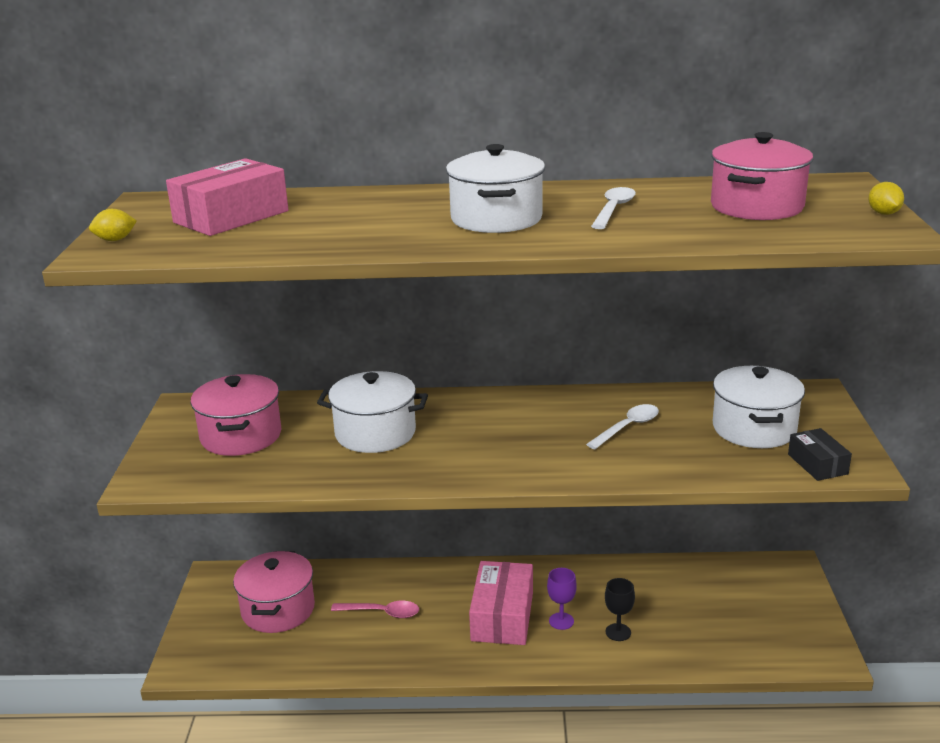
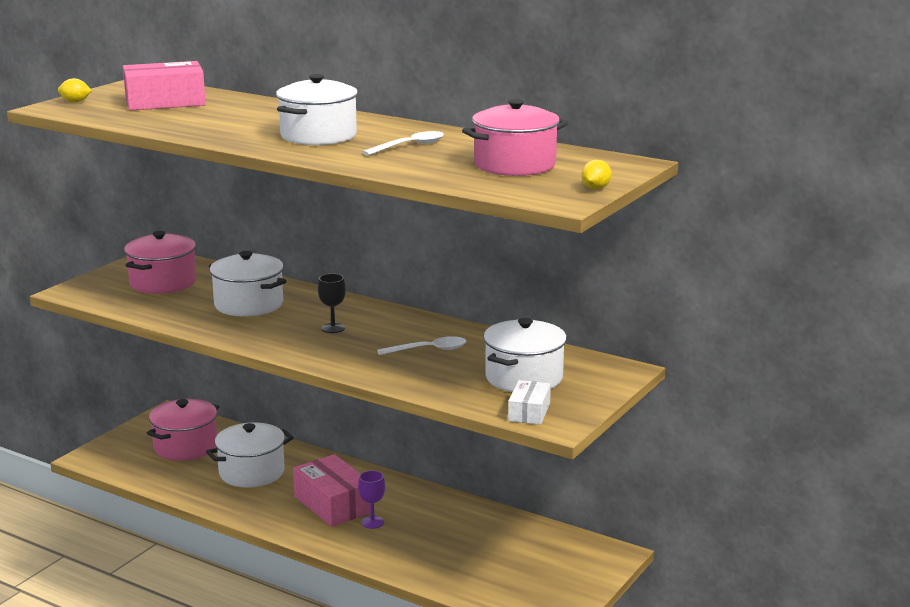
camera: 30 degrees right, 5 degrees down
pink spoon [331,601,419,618] -> white pot [206,422,293,488]
pink box [469,561,533,645] -> pink box turned 75 degrees counterclockwise [293,454,370,527]
black goblet [605,578,635,641] -> black goblet moved to [318,274,346,333]
black box [788,428,852,481] -> white box [508,380,551,425]

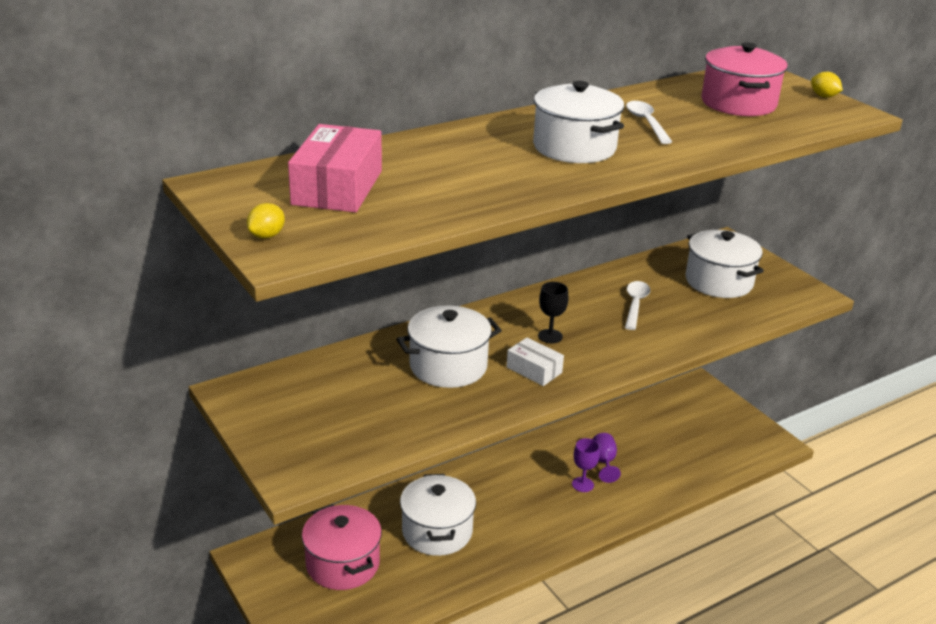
camera: 65 degrees left, 10 degrees up
pink pot [124,231,196,294] -> none
pink box [293,454,370,527] -> none
white box [508,380,551,425] -> white box moved to [506,338,564,386]
none -> purple goblet [593,433,621,483]

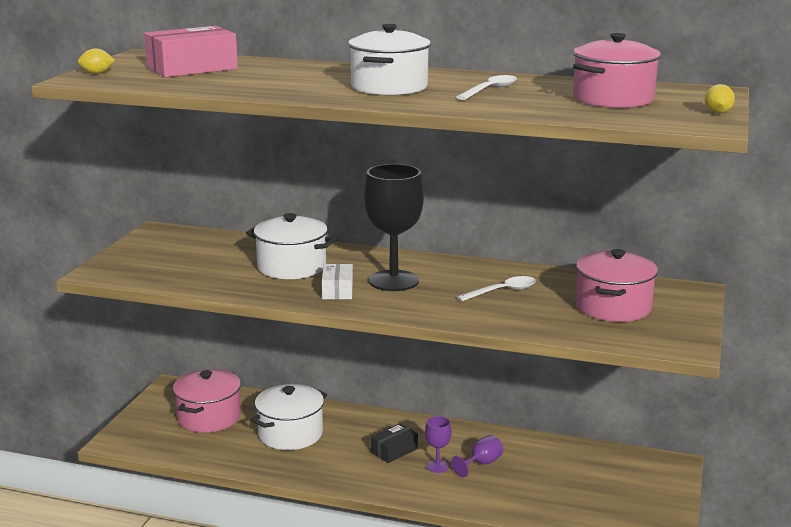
camera: 50 degrees right, 10 degrees down
black goblet [538,282,569,343] -> black goblet [364,164,424,291], size x2.13
white pot [686,230,764,298] -> pink pot [576,249,658,322]
none -> black box [370,423,418,463]

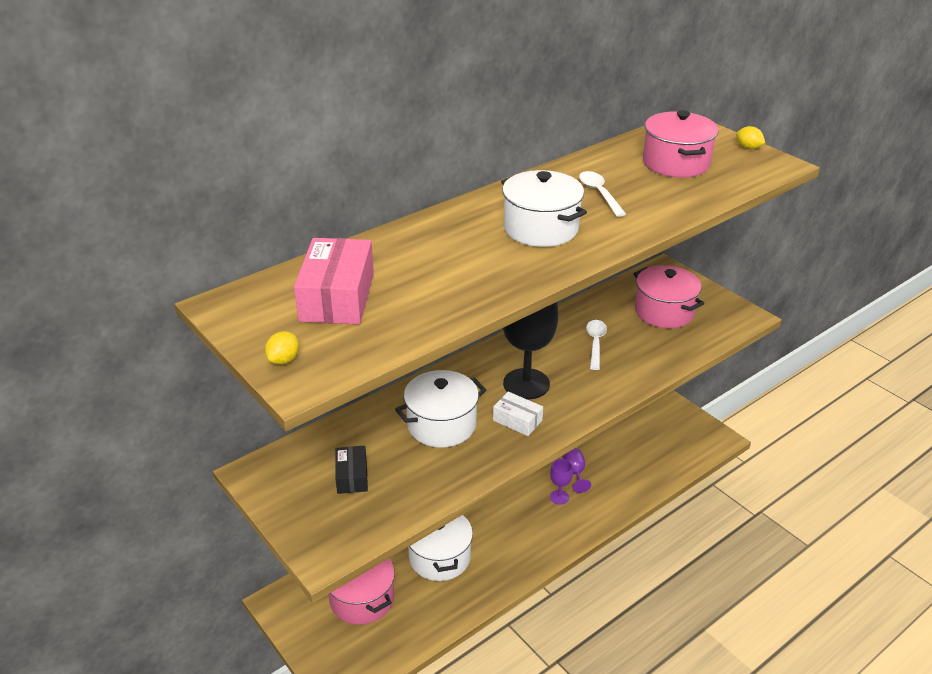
camera: 55 degrees left, 15 degrees up
black box [370,423,418,463] -> black box moved to [335,446,368,494]

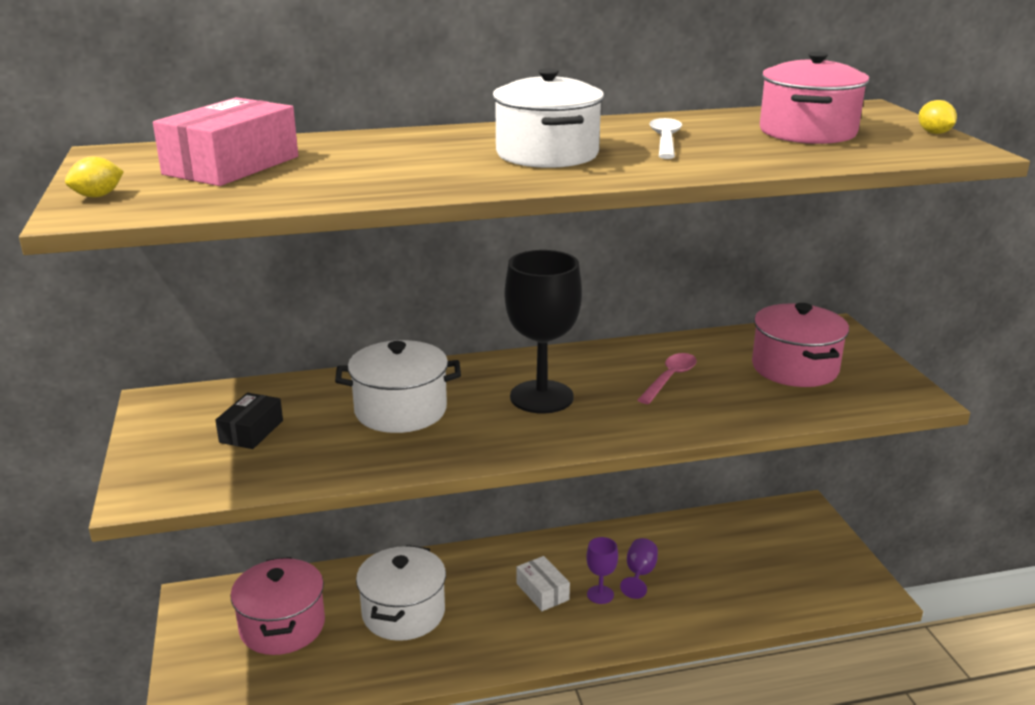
camera: 25 degrees right, 10 degrees down
white box [493,391,543,436] -> white box moved to [517,556,570,611]
white spoon [586,320,607,370] -> pink spoon [638,353,697,404]

